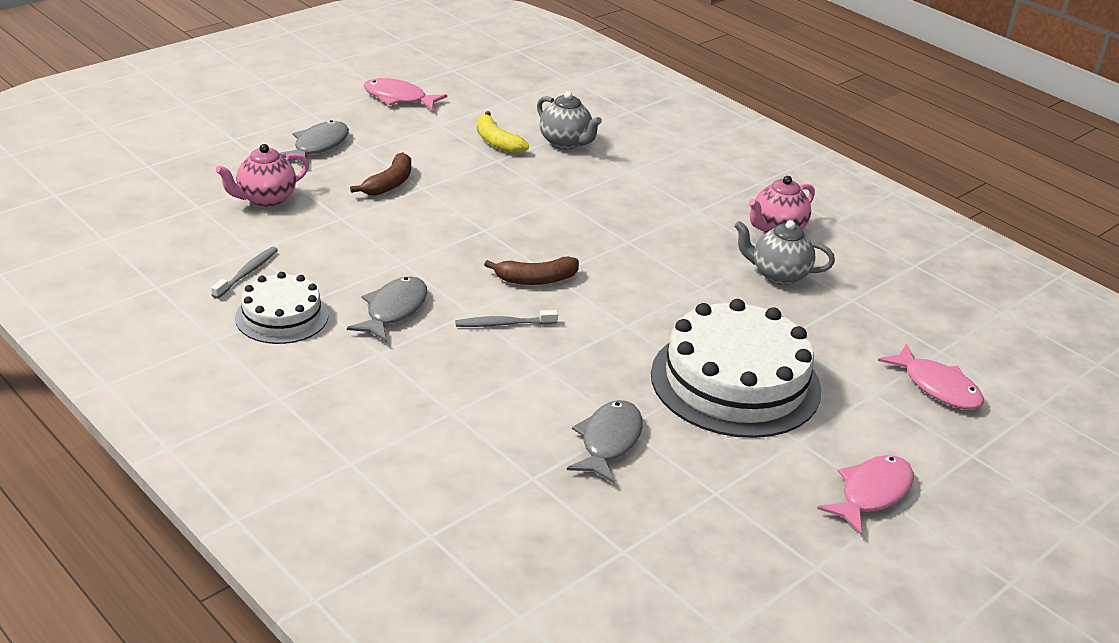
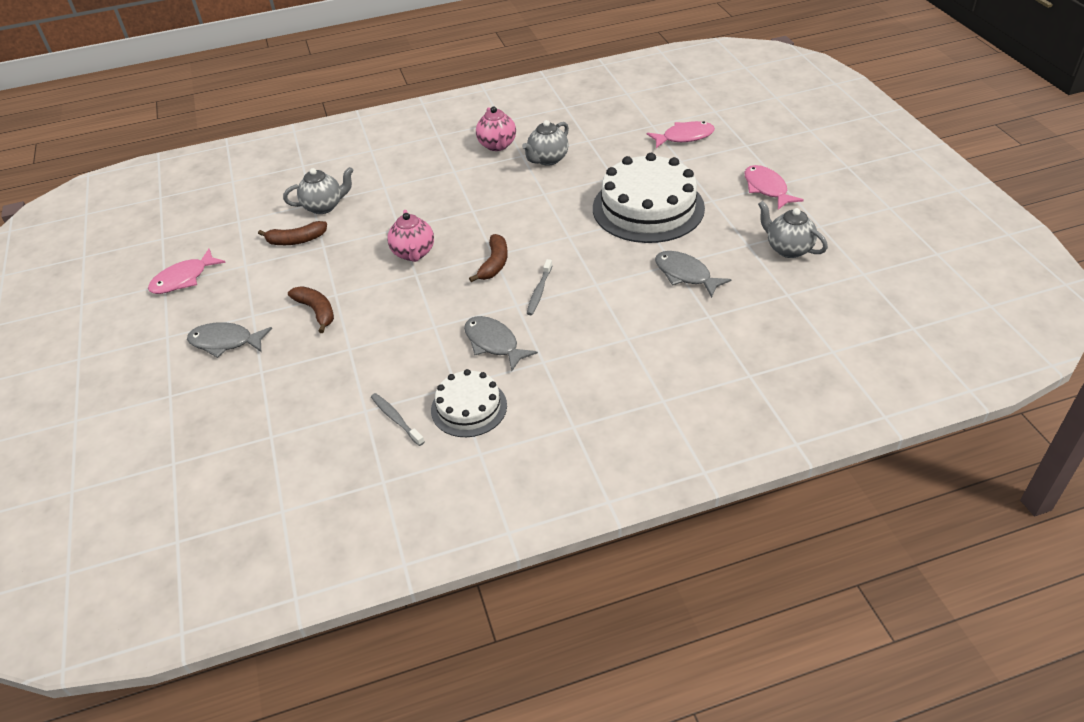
camera: 60 degrees left, 10 degrees up
pink teapot [216,144,309,207] -> pink teapot moved to [387,210,434,262]
grey fish [279,120,349,165] -> grey fish turned 45 degrees counterclockwise [187,322,272,358]
yellow banana [477,111,529,154] -> brown banana [258,221,327,245]
none -> grey teapot [758,201,828,258]

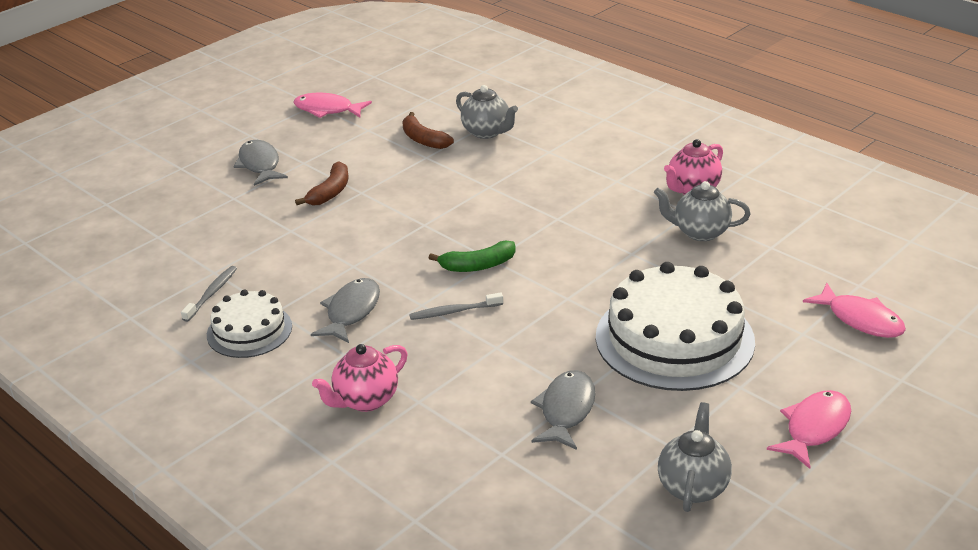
camera: 60 degrees right, 10 degrees down
pink teapot [387,210,434,262] -> pink teapot moved to [312,344,408,412]
brown banana [469,234,508,282] -> green banana [429,241,516,272]

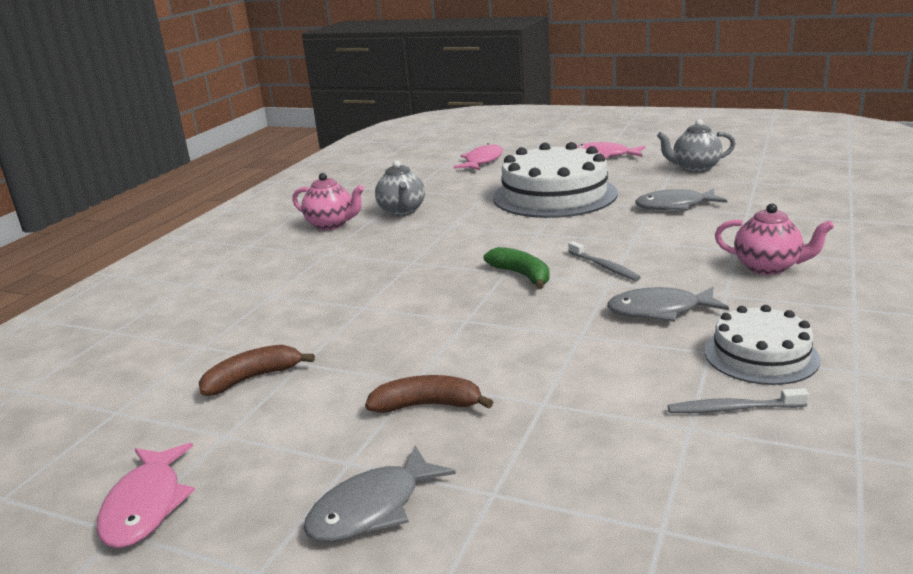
camera: 110 degrees left, 10 degrees down
brown banana [402,112,454,149] -> brown banana turned 150 degrees counterclockwise [199,345,315,396]
grey teapot [456,85,518,139] -> none

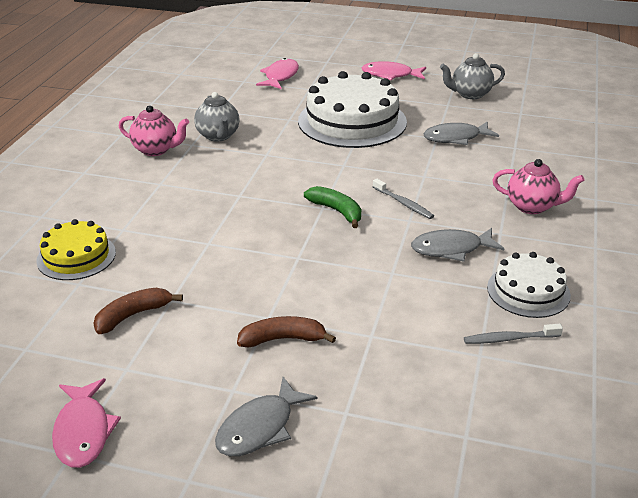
camera: 10 degrees left, 10 degrees up
none -> yellow cake [36,219,116,280]

